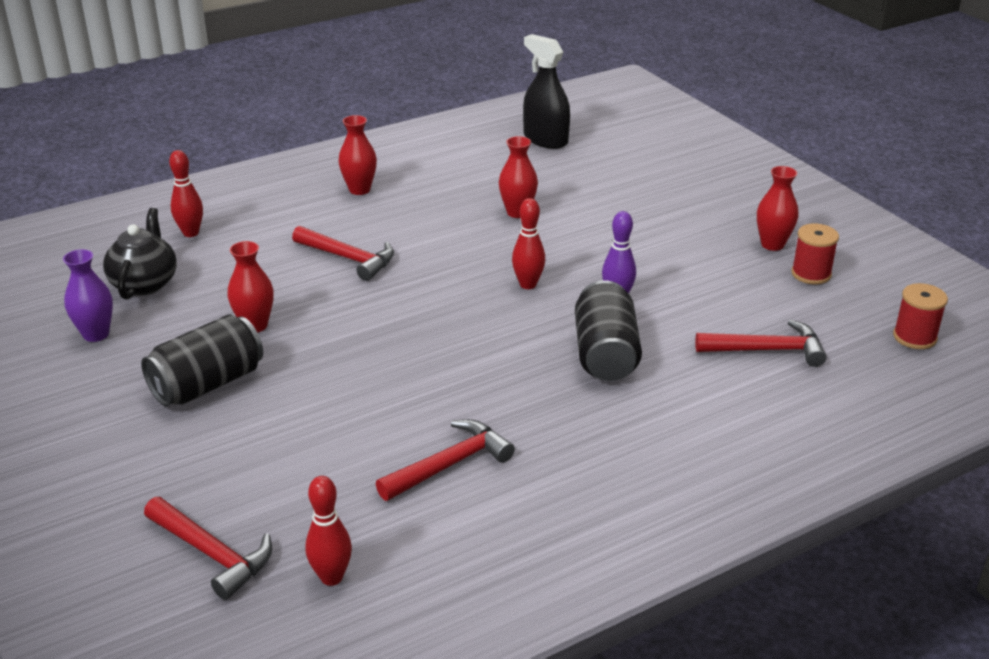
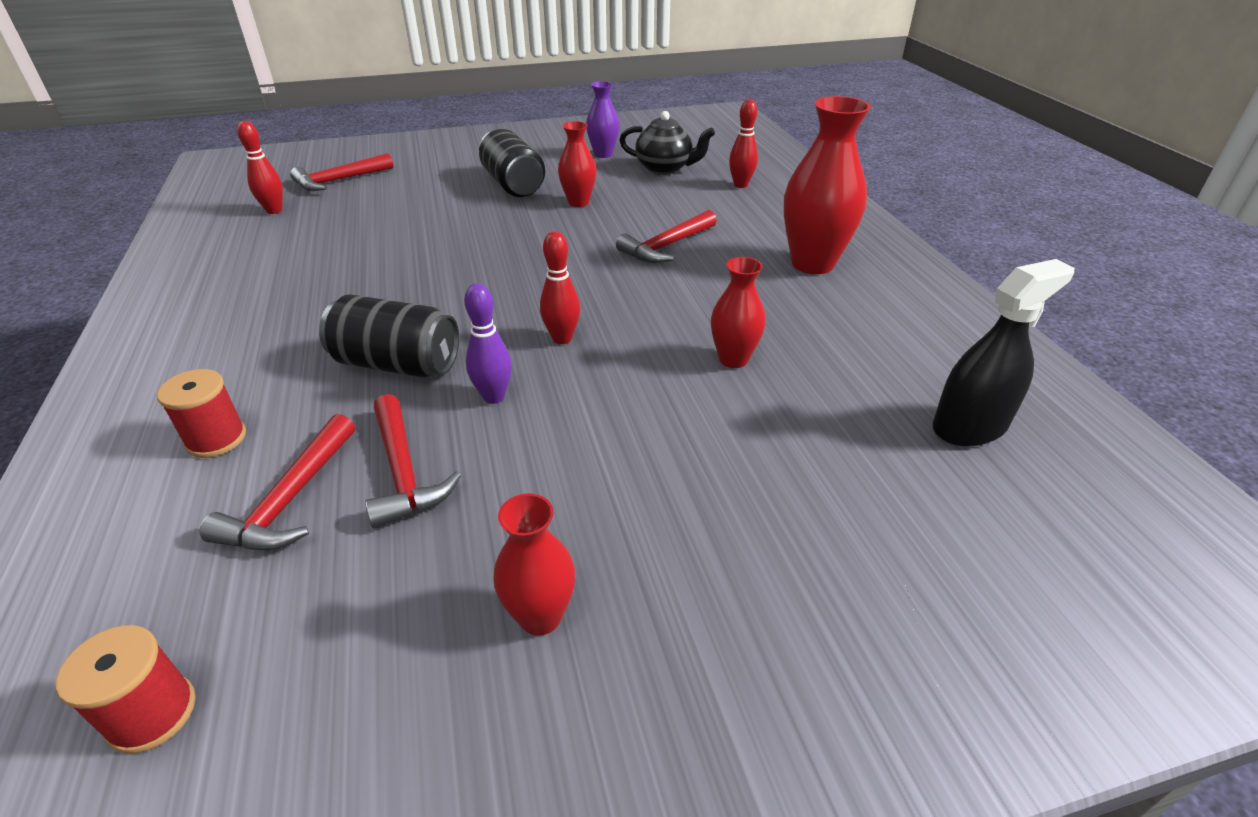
camera: 105 degrees right, 5 degrees up
red vase [339,115,377,195] -> red vase [784,96,871,274], size x1.76
red hammer [376,419,515,501] -> red hammer moved to [365,394,461,528]
red spool [791,224,839,284] -> red spool moved to [157,369,246,458]

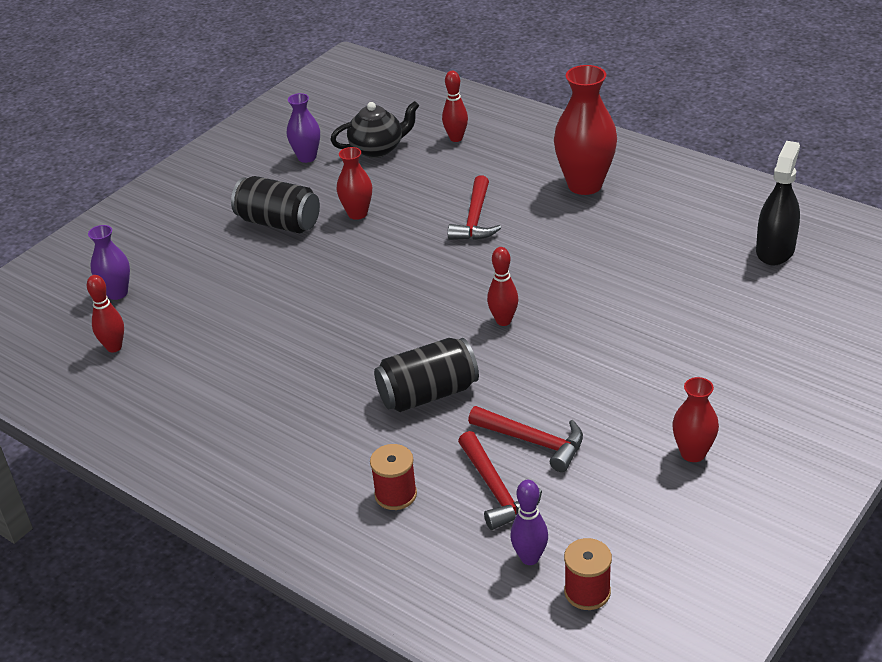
camera: 35 degrees left, 0 degrees up
red hammer [290,153,393,191] -> purple vase [88,225,130,300]
purple bowling pin [464,283,512,404] -> purple bowling pin moved to [510,480,548,565]
red vase [711,257,765,368] -> none

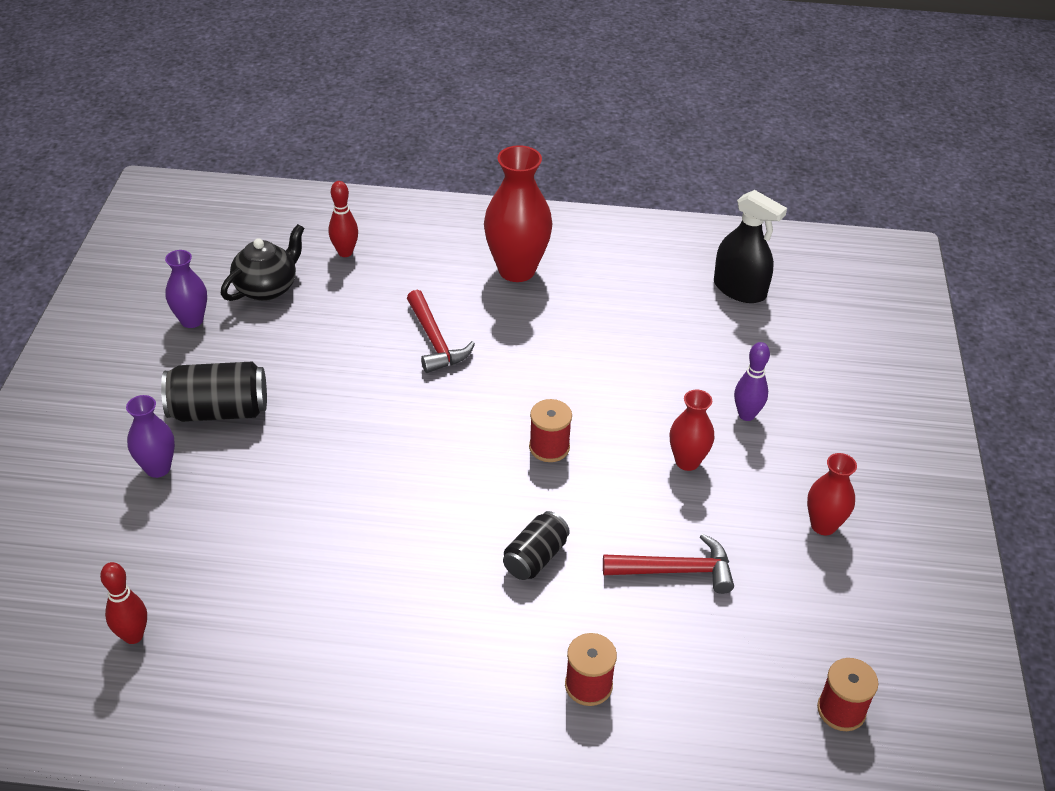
camera: 35 degrees left, 5 degrees up
purple vase [88,225,130,300] -> purple vase moved to [126,395,175,478]
red vase [337,147,372,220] -> red vase moved to [670,390,714,471]
black can [374,338,479,412] -> black can [503,511,570,580], size x0.65
red hammer [458,431,542,530] -> none
red bowling pin [487,247,519,326] -> red spool [529,399,572,462]
purple bowling pin [510,480,548,565] -> purple bowling pin moved to [734,342,770,421]
black spray bottle [756,141,800,266] -> black spray bottle turned 135 degrees clockwise [714,190,787,303]

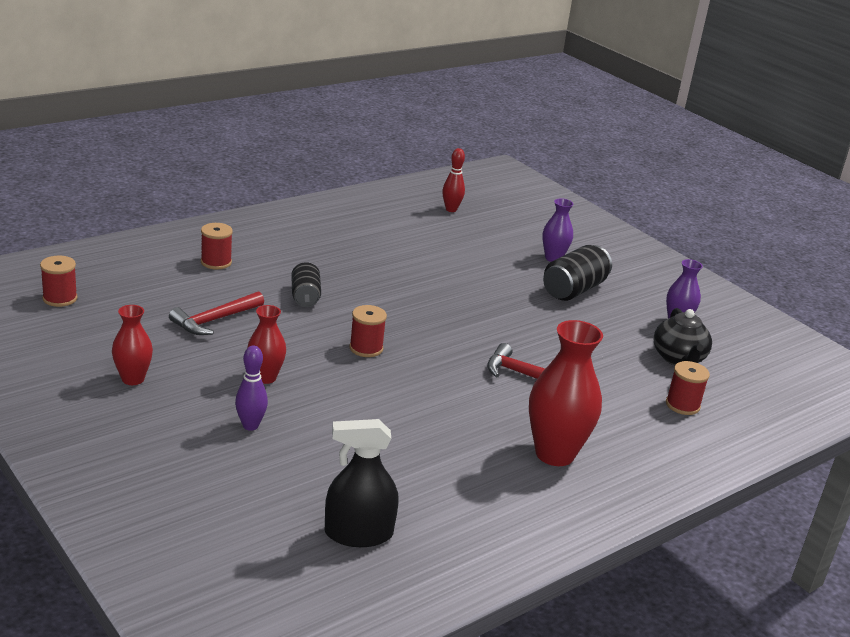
camera: 135 degrees right, 15 degrees down
red bowling pin [329,181,358,257] -> red spool [666,361,710,415]

